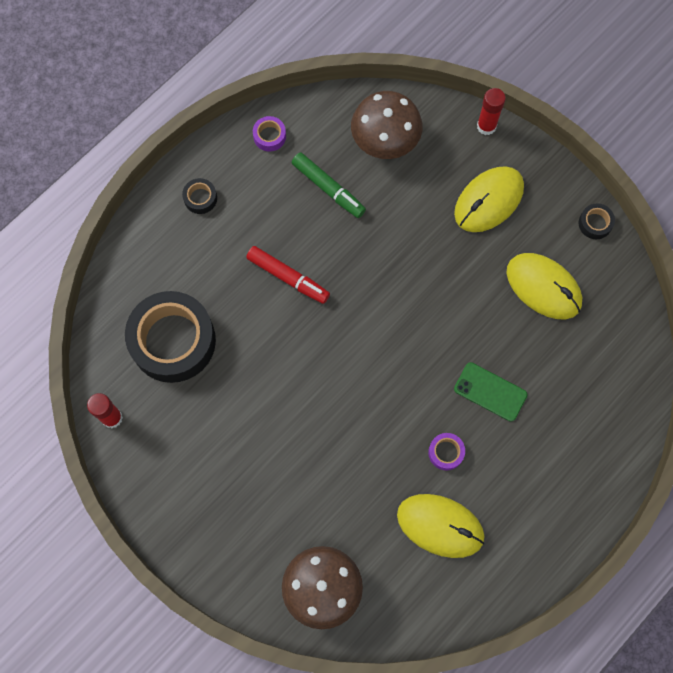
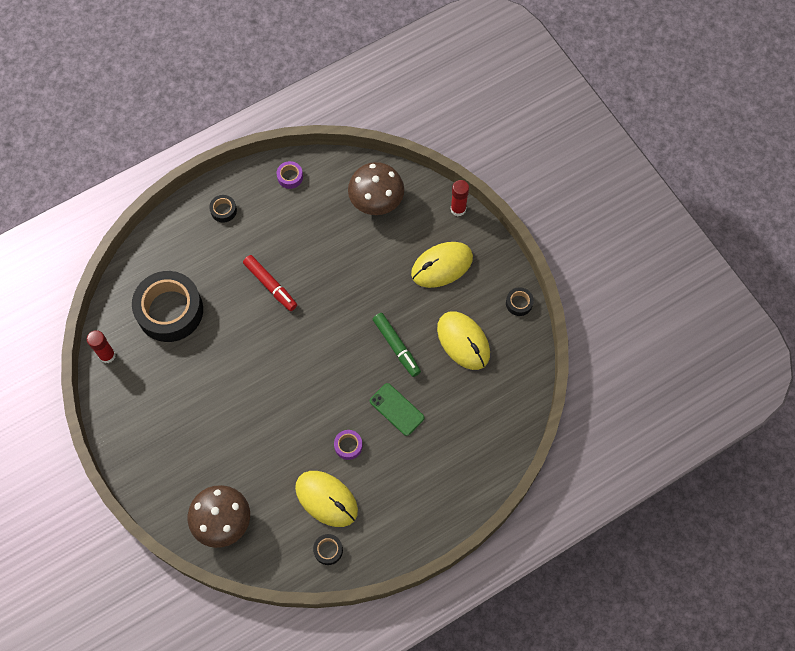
camera: 15 degrees right, 5 degrees down
green marker [292,152,366,218] -> green marker moved to [373,313,421,377]
none -> black tape [313,534,343,565]

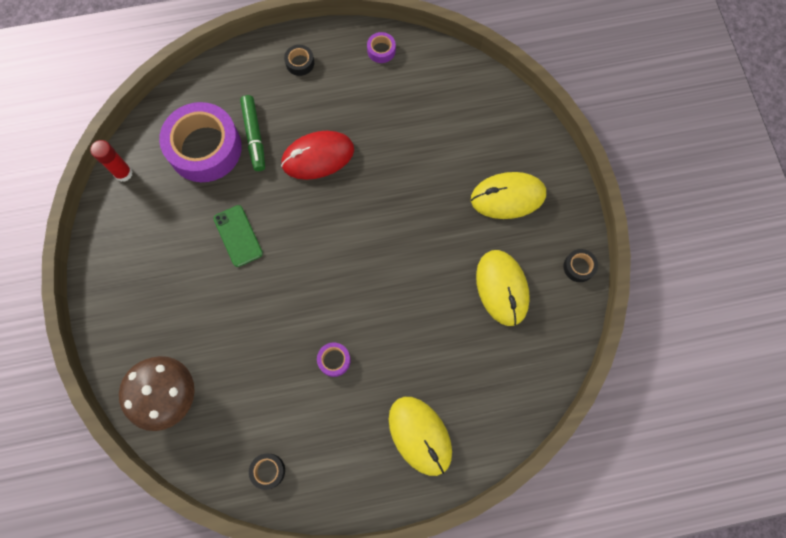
camera: 20 degrees right, 5 degrees up
black tape [132,271,203,342] -> purple tape [159,102,242,182]
red marker [243,255,297,311] -> red mouse [281,131,354,180]
yellow mouse [295,471,358,527] -> yellow mouse moved to [389,397,452,476]
brown mushroom [348,162,404,215] -> none
green phone [370,383,425,436] -> green phone moved to [213,205,263,267]
green marker [373,313,421,377] -> green marker moved to [240,95,265,171]
red glue stick [451,180,469,216] -> none

